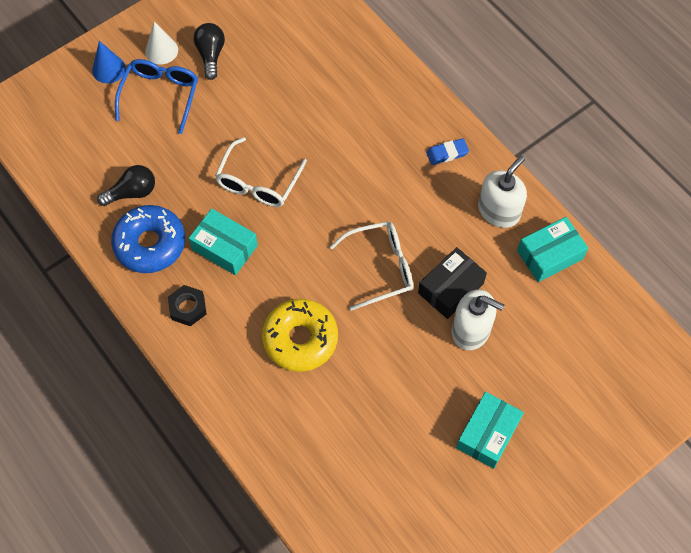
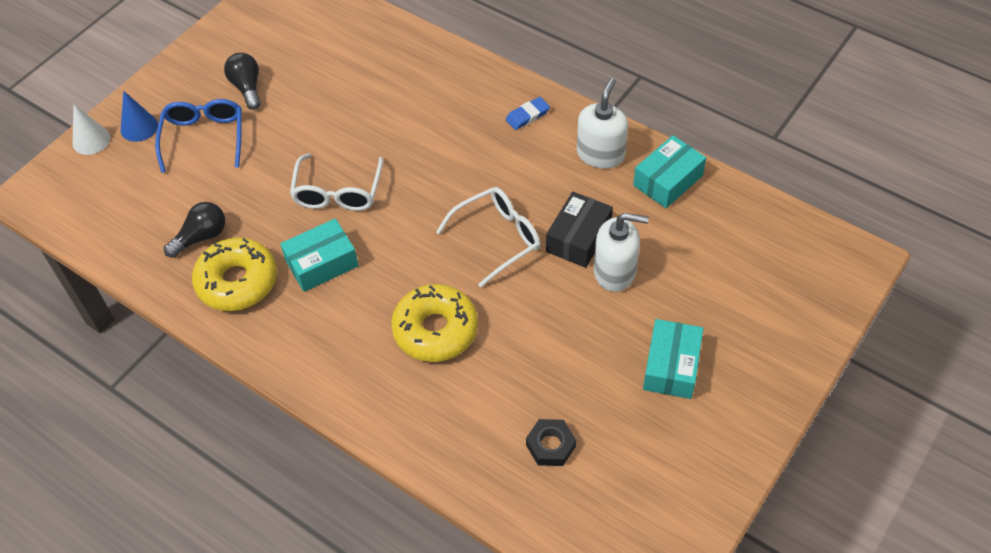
camera: 15 degrees left, 10 degrees down
blue donut [111,205,185,273] -> yellow donut [192,237,277,311]
white cone [145,21,178,64] -> white cone moved to [73,104,111,155]
black nut [168,285,207,326] -> black nut moved to [526,419,576,466]
turquoise box [189,208,258,275] -> turquoise box turned 45 degrees counterclockwise [280,218,359,292]

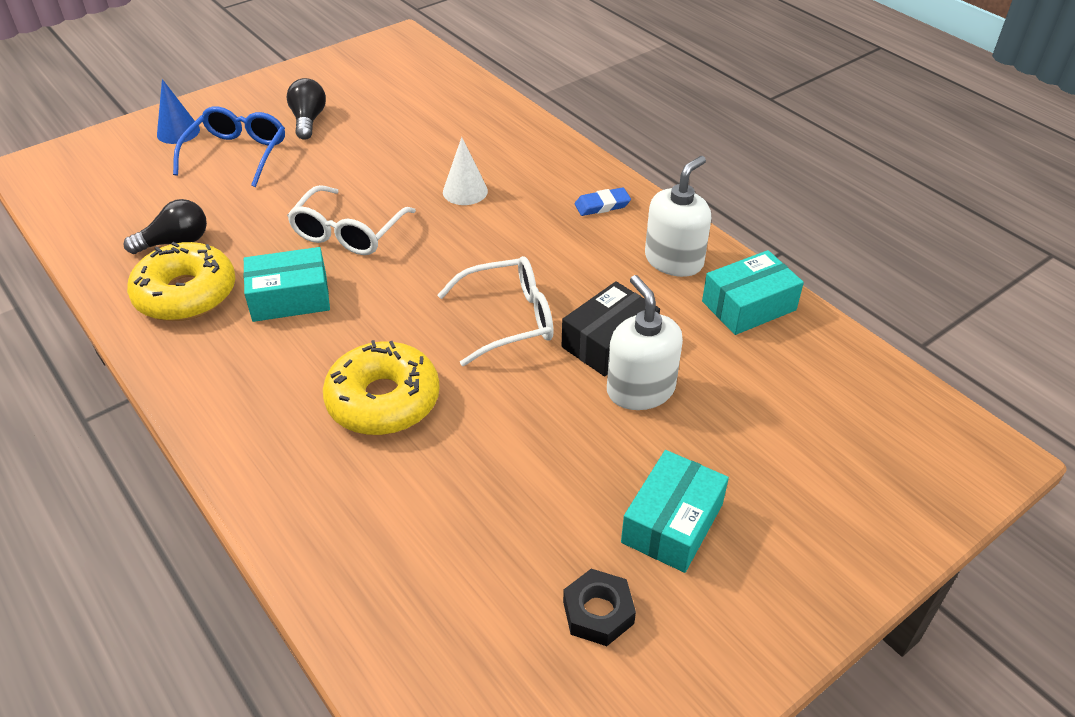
camera: 15 degrees right, 10 degrees down
white cone [73,104,111,155] -> white cone moved to [443,137,488,205]
black nut [526,419,576,466] -> black nut moved to [563,569,636,646]
white soap dispenser [594,213,649,292] -> white soap dispenser turned 135 degrees counterclockwise [607,275,683,410]

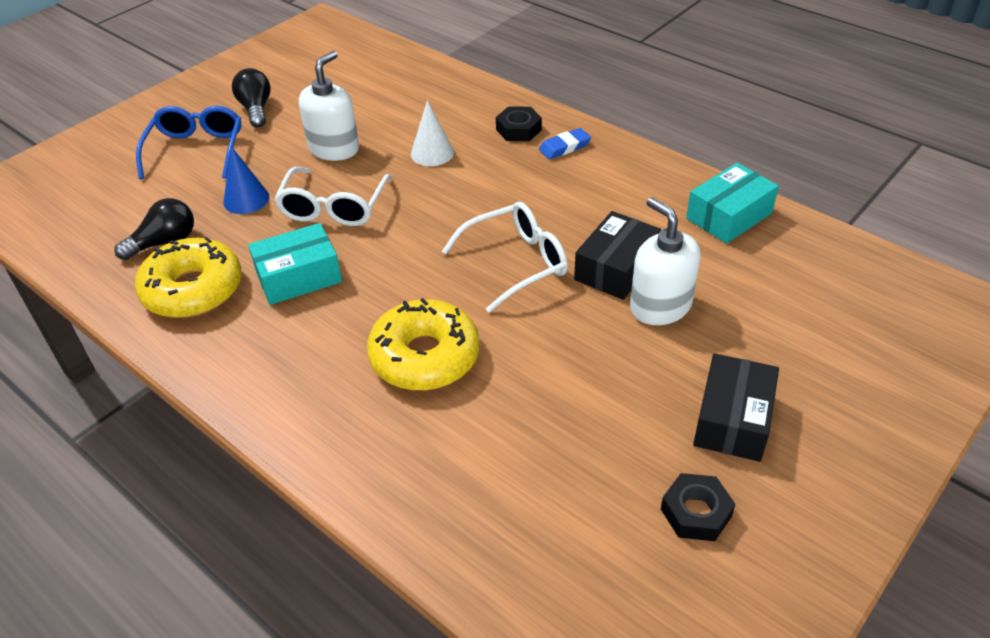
camera: 10 degrees left, 0 degrees up
blue cone [157,79,200,144] -> blue cone moved to [223,146,269,214]
turquoise box [621,450,729,573] -> black box [693,353,779,462]
white soap dispenser [645,156,711,277] -> white soap dispenser moved to [299,51,359,161]
none -> black nut [496,106,542,141]

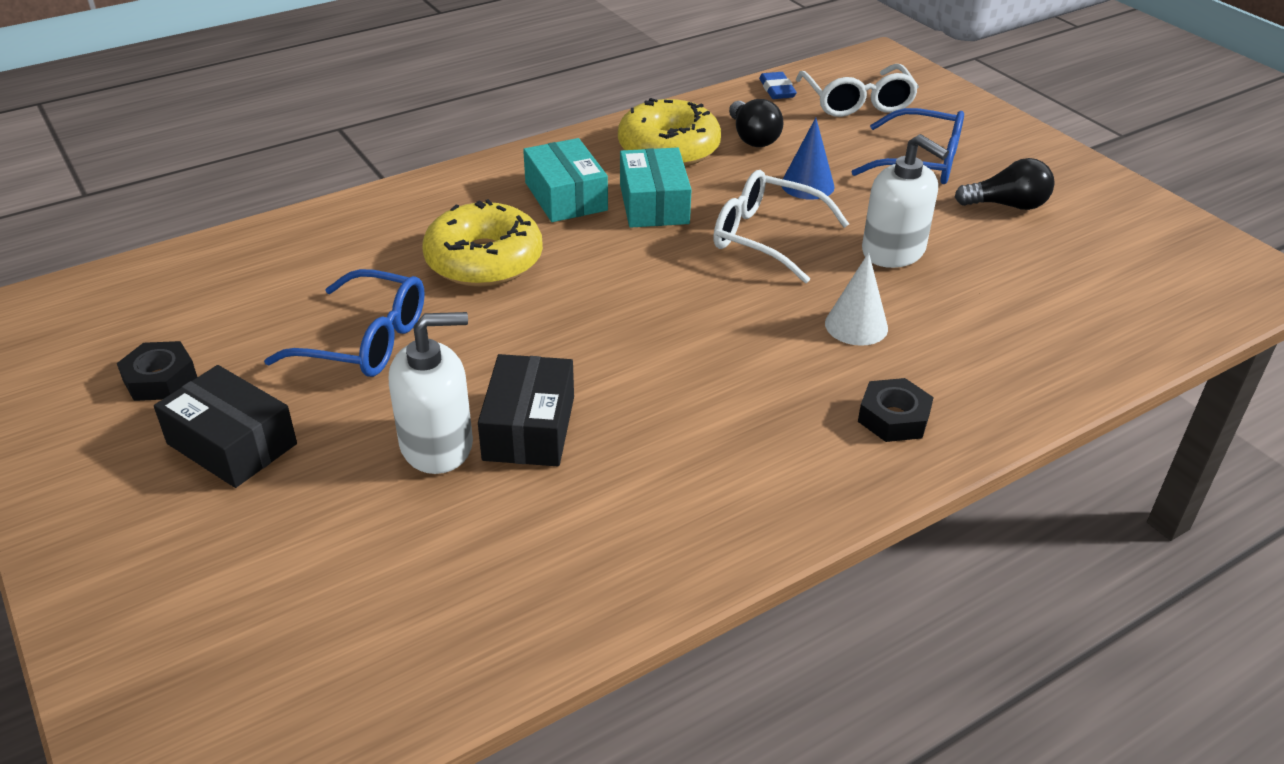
camera: 105 degrees right, 5 degrees down
white glasses [442,202,568,313] -> white glasses moved to [796,64,919,117]
blue eraser [539,128,591,159] -> blue eraser moved to [759,72,797,99]
black box [574,211,661,300] -> black box turned 45 degrees clockwise [478,354,574,466]
turquoise box [686,163,779,244] -> turquoise box moved to [523,138,608,222]
none -> blue glasses [264,269,425,377]

